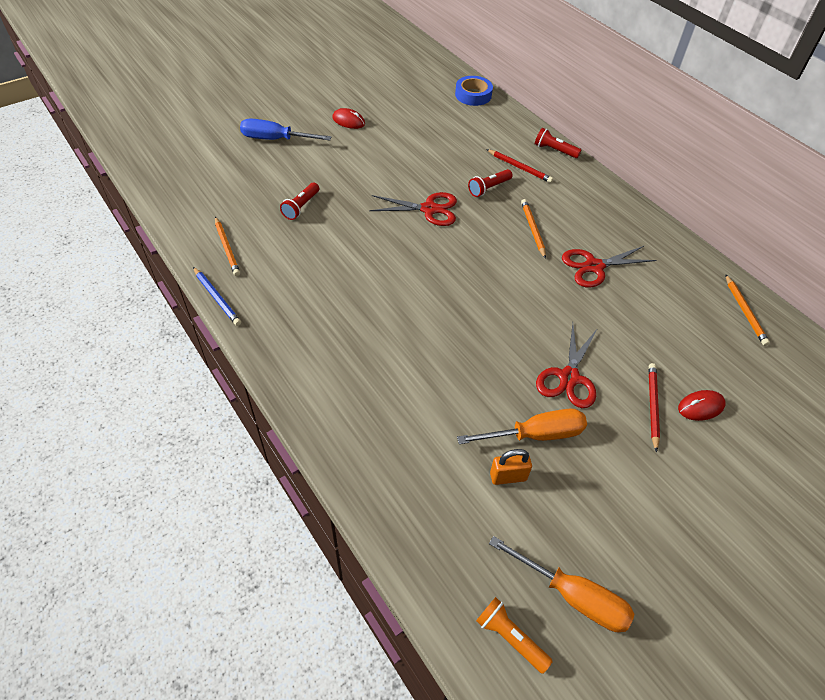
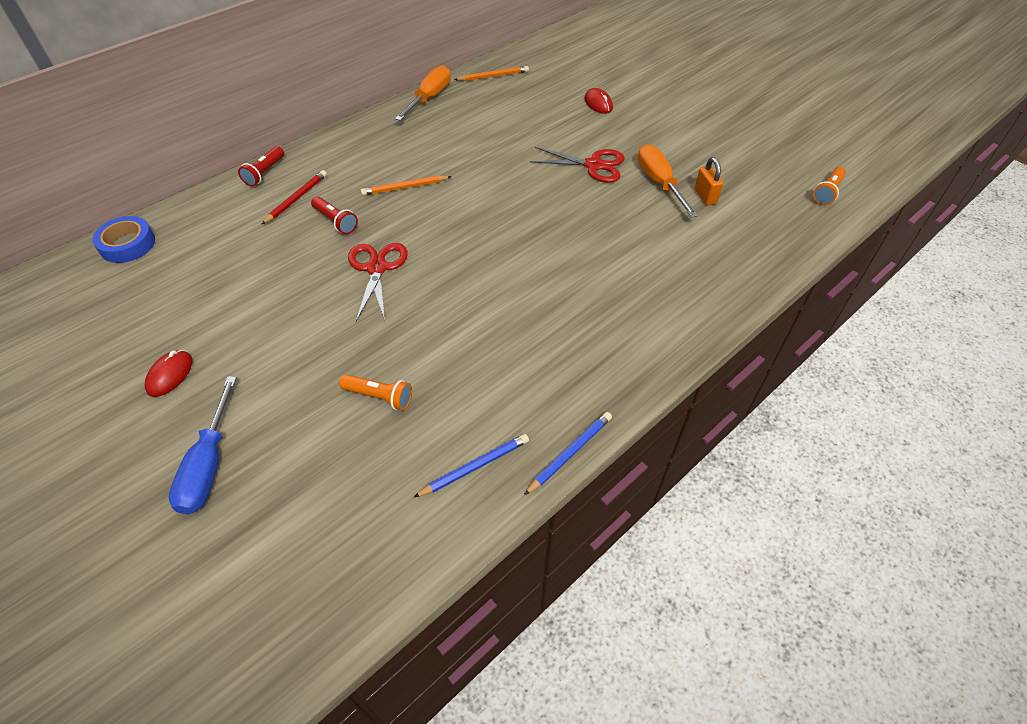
camera: 95 degrees left, 0 degrees up
orange pencil [215,217,240,276] -> blue pencil [414,434,529,497]
red flashlight [280,183,319,220] -> orange flashlight [339,374,412,410]
orange screwdriver [489,536,634,632] -> orange screwdriver moved to [395,65,451,121]
red scissors [562,245,656,288] -> none
red pencil [649,363,660,452] -> none

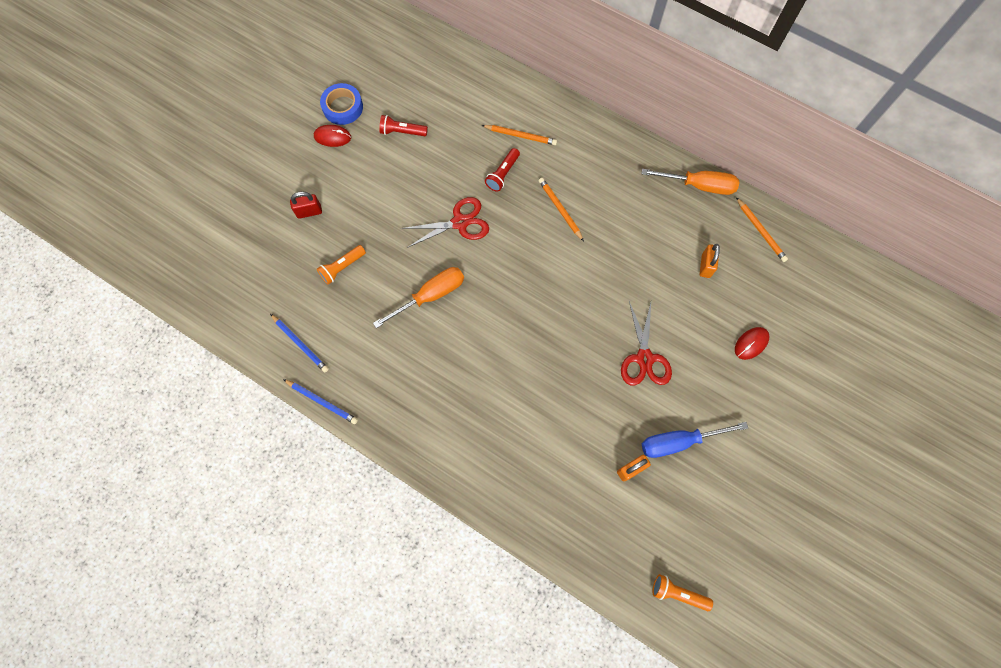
camera: 75 degrees right, 20 degrees up
blue tape [92,216,155,263] -> blue tape moved to [320,83,363,125]
blue screwdriver [169,376,237,514] -> blue screwdriver moved to [642,422,748,458]
red flashlight [238,146,284,186] -> red flashlight moved to [379,115,428,136]
red pencil [261,170,327,225] -> orange pencil [481,125,557,145]
orange flashlight [339,374,412,410] -> orange flashlight turned 45 degrees clockwise [317,245,366,285]
orange screwdriver [638,144,698,218] -> orange screwdriver moved to [373,267,464,328]
none -> red padlock [290,192,322,219]
none -> orange padlock [700,244,720,278]

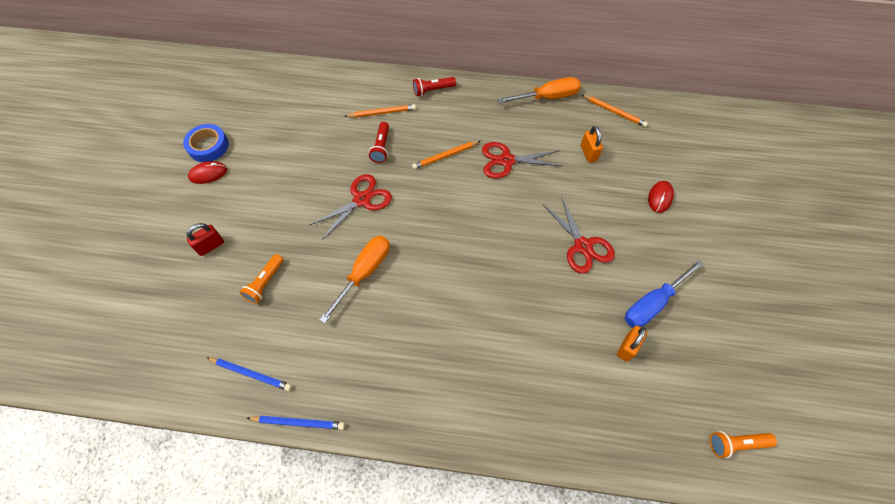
camera: 25 degrees left, 10 degrees down
red flashlight [379,115,428,136] -> red flashlight moved to [413,77,456,96]
orange pencil [538,178,584,241] -> orange pencil turned 60 degrees counterclockwise [412,141,480,169]
none -> red scissors [482,142,561,179]

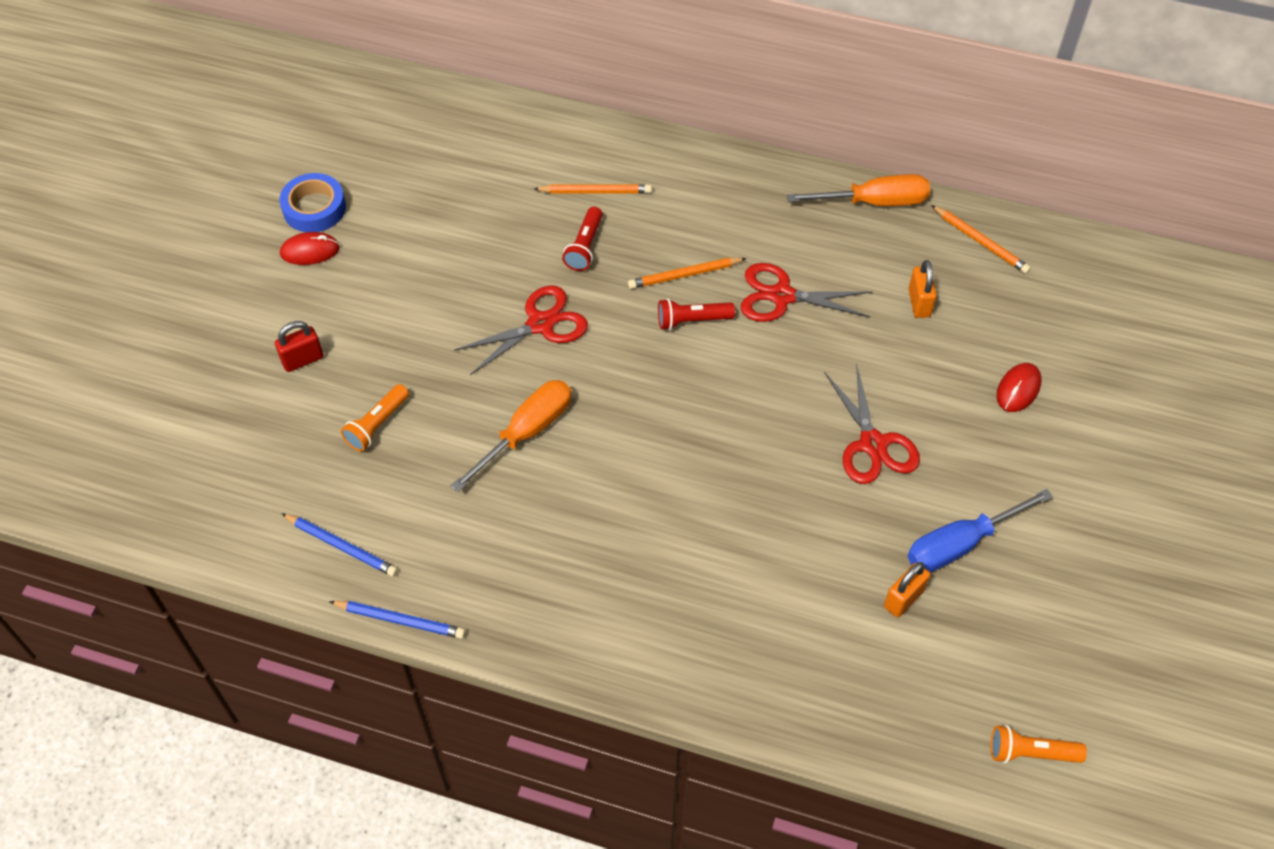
camera: 10 degrees right, 5 degrees down
red flashlight [413,77,456,96] -> red flashlight moved to [658,299,735,330]

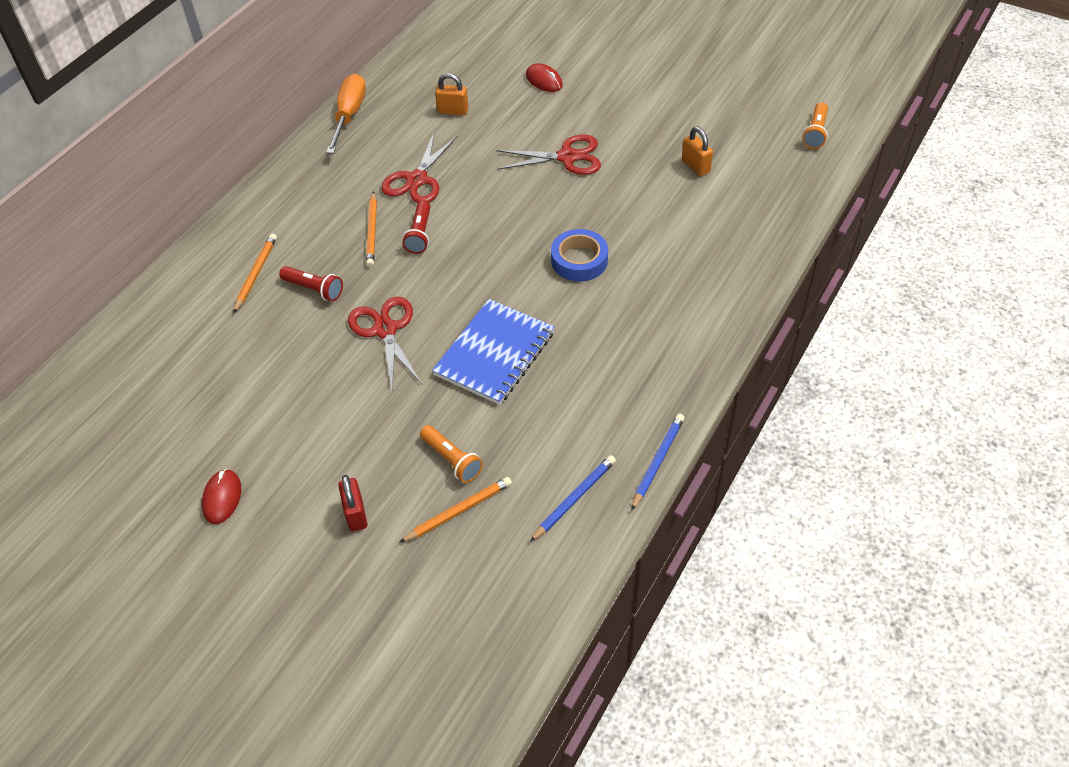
camera: 75 degrees left, 5 degrees down
blue tape [280,173,346,232] -> blue tape moved to [551,229,608,281]
orange screwdriver [451,380,572,492] -> blue notebook [432,299,555,405]
blue screwdriver [908,489,1053,572] -> none
orange pencil [931,205,1031,274] -> orange pencil moved to [399,477,512,543]

